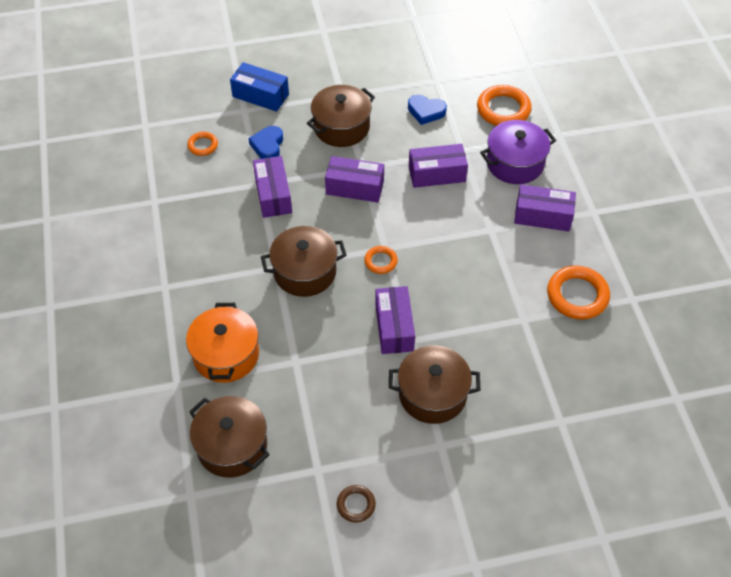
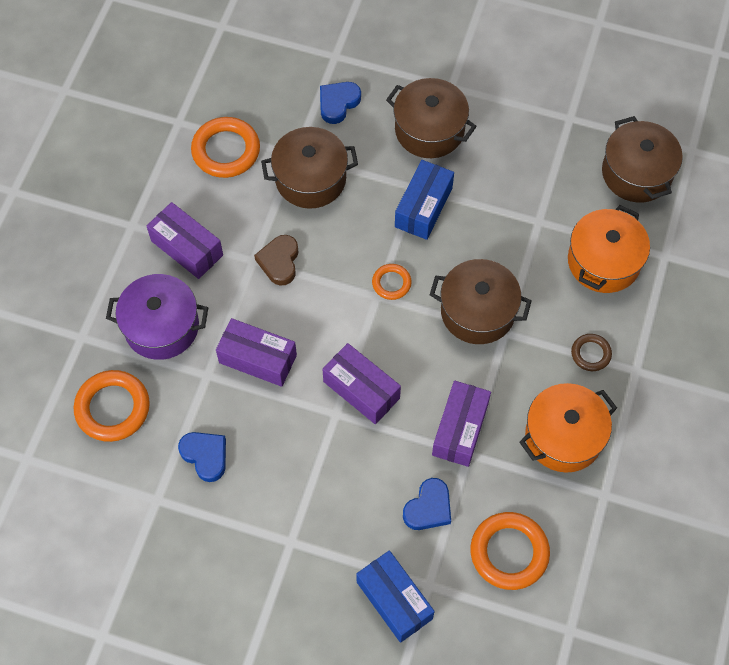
camera: 150 degrees left, 10 degrees up
orange ring [187,132,218,156] -> orange ring [470,512,550,590], size x1.83
brown pot [307,85,375,147] -> brown pot moved to [261,127,358,209]
brown ring [337,485,376,523] -> brown ring moved to [571,334,612,371]
purple box [375,286,415,354] -> blue box [395,160,454,240]
none -> brown heart [254,235,299,286]
none -> blue heart [320,82,361,124]
none -> orange pot [519,383,617,472]

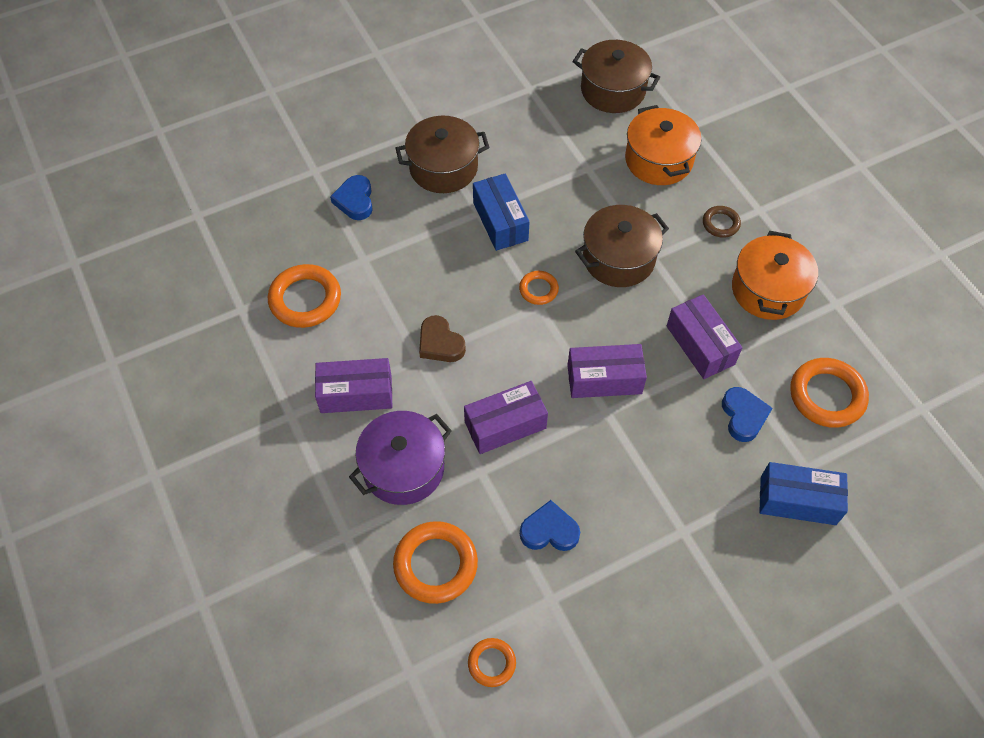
camera: 45 degrees left, 5 degrees down
brown pot [261,127,358,209] -> none
none -> orange ring [468,638,516,687]

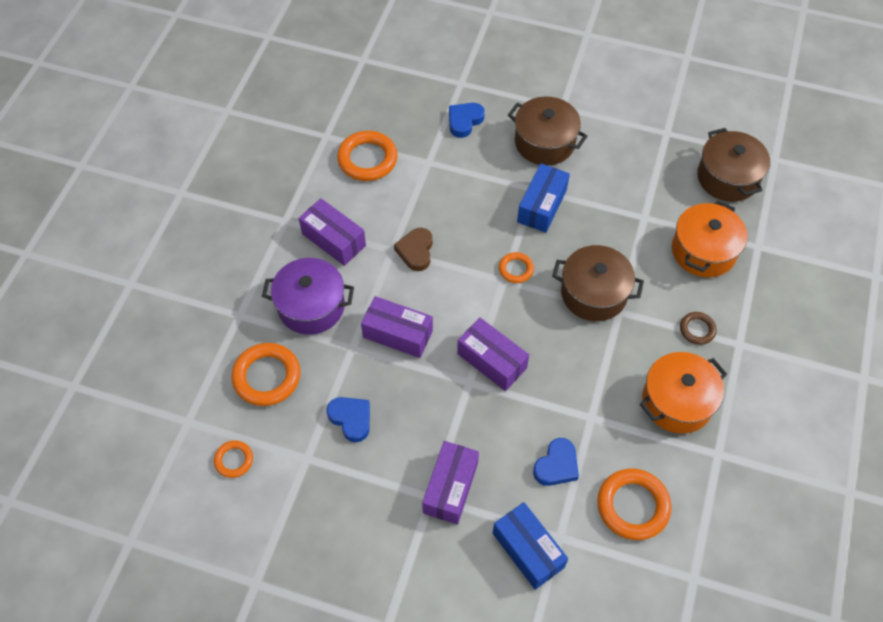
camera: 45 degrees right, 0 degrees up
purple box [667,294,742,379] -> purple box moved to [422,441,479,524]

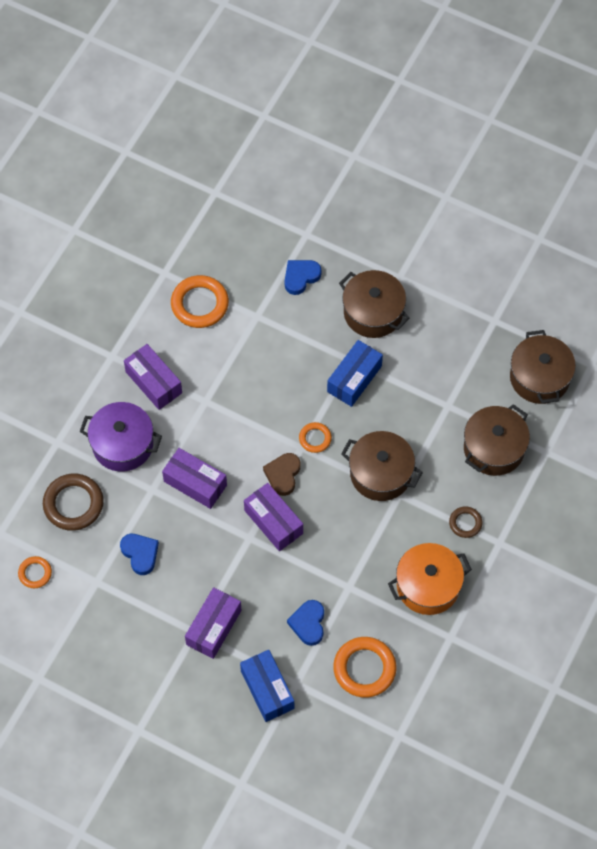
camera: 10 degrees right, 5 degrees up
orange ring [231,343,300,406] -> brown ring [43,473,104,531]
brown heart [394,228,433,271] -> brown heart moved to [263,453,301,496]
blue heart [533,438,579,486] -> blue heart turned 135 degrees clockwise [287,600,324,646]
orange pot [672,200,747,277] -> brown pot [464,404,530,476]

